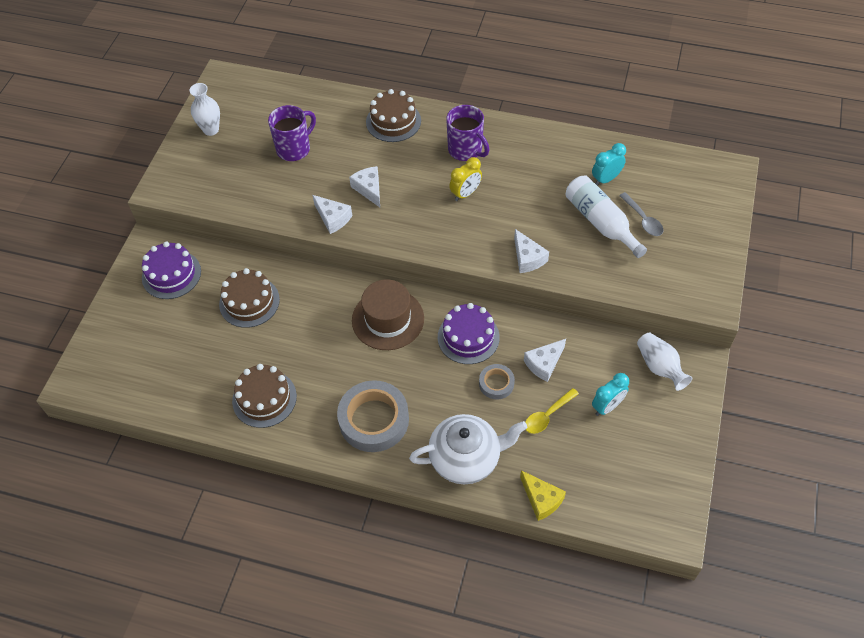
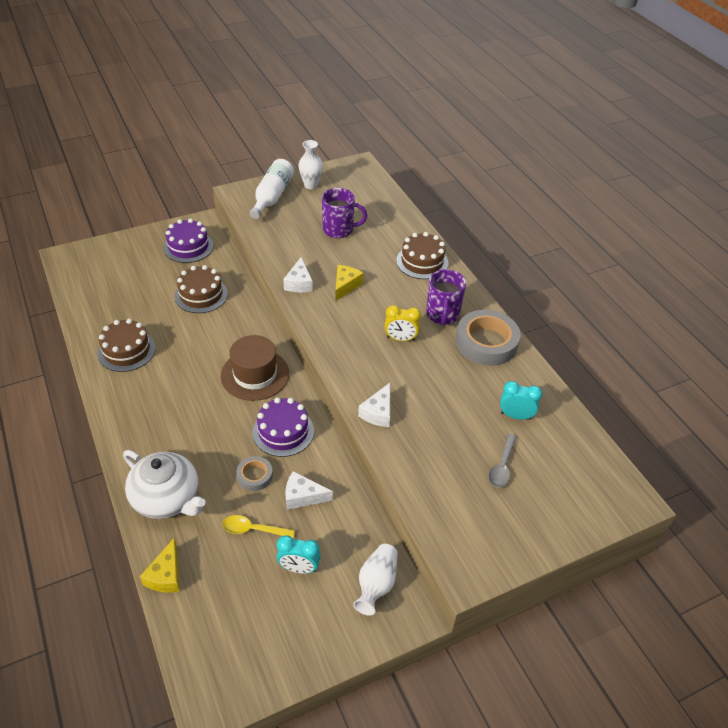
camera: 45 degrees right, 10 degrees down
grey tape [337,380,409,452] -> grey tape moved to [456,310,520,366]
white cheese [349,166,380,207] -> yellow cheese [335,265,364,301]
white bottle [565,175,647,258] -> white bottle moved to [250,159,294,219]

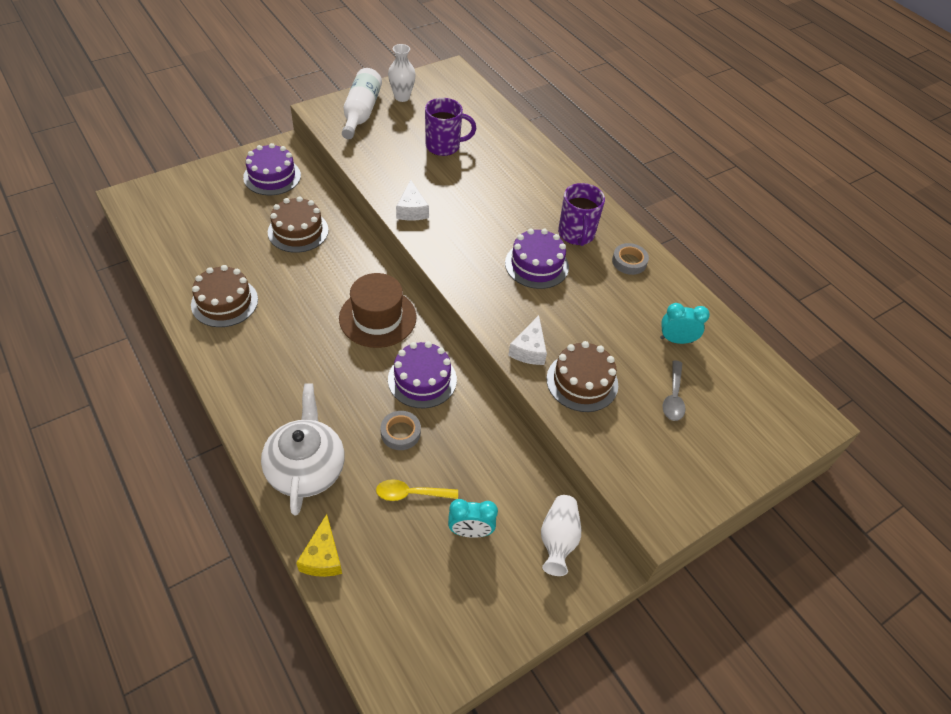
camera: 10 degrees left, 5 degrees up
white teapot [123,450,206,519] -> white teapot turned 120 degrees counterclockwise [261,383,345,515]
white cheese [285,471,333,510] -> none
yellow cheese [335,265,364,301] -> none
yellow clock [385,305,421,341] -> purple cake [505,228,569,289]
brown cake [396,232,449,279] -> brown cake moved to [547,341,618,412]
grey tape [456,310,520,366] -> grey tape [612,243,649,275], size x0.51

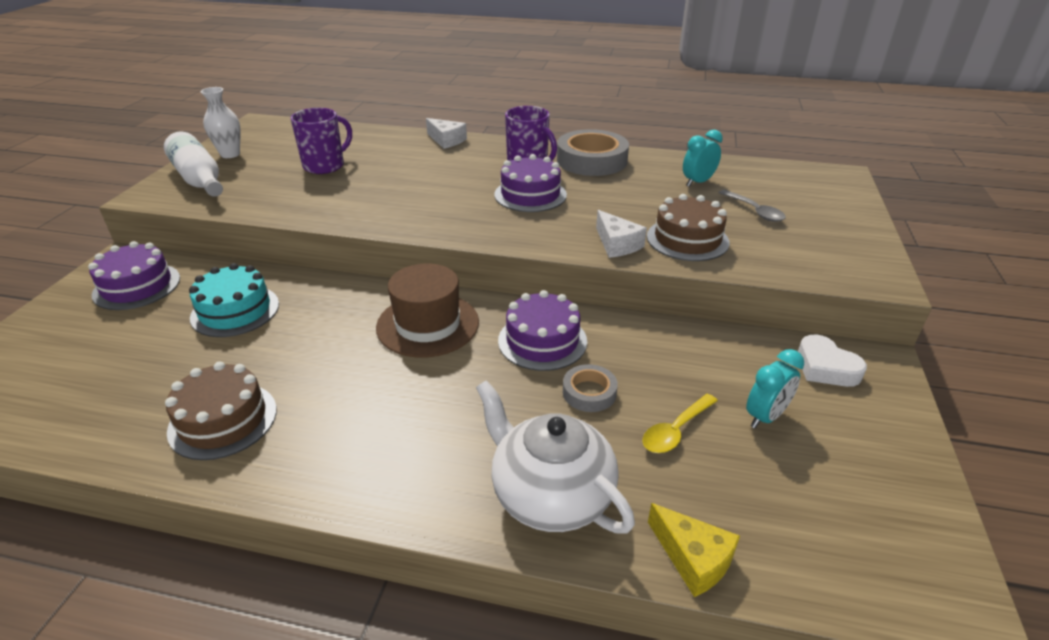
camera: 40 degrees left, 15 degrees down
brown cake [268,196,329,253] -> turquoise cake [189,263,279,337]
white cheese [396,180,429,221] -> white cheese moved to [426,118,467,149]
white vase [541,495,581,576] -> white heart [798,335,867,387]
grey tape [612,243,649,275] -> grey tape [557,129,629,176], size x1.95

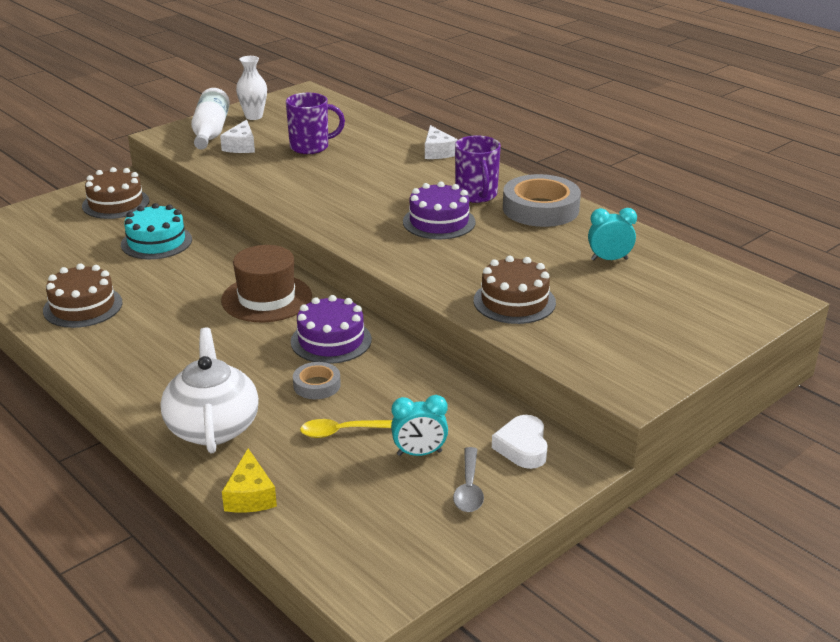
camera: 35 degrees right, 5 degrees down
purple cake [88,241,180,310] -> brown cake [82,167,149,219]
white cheese [596,210,647,258] -> white cheese moved to [220,120,255,153]
grey spoon [719,190,786,222] -> grey spoon moved to [453,447,484,512]

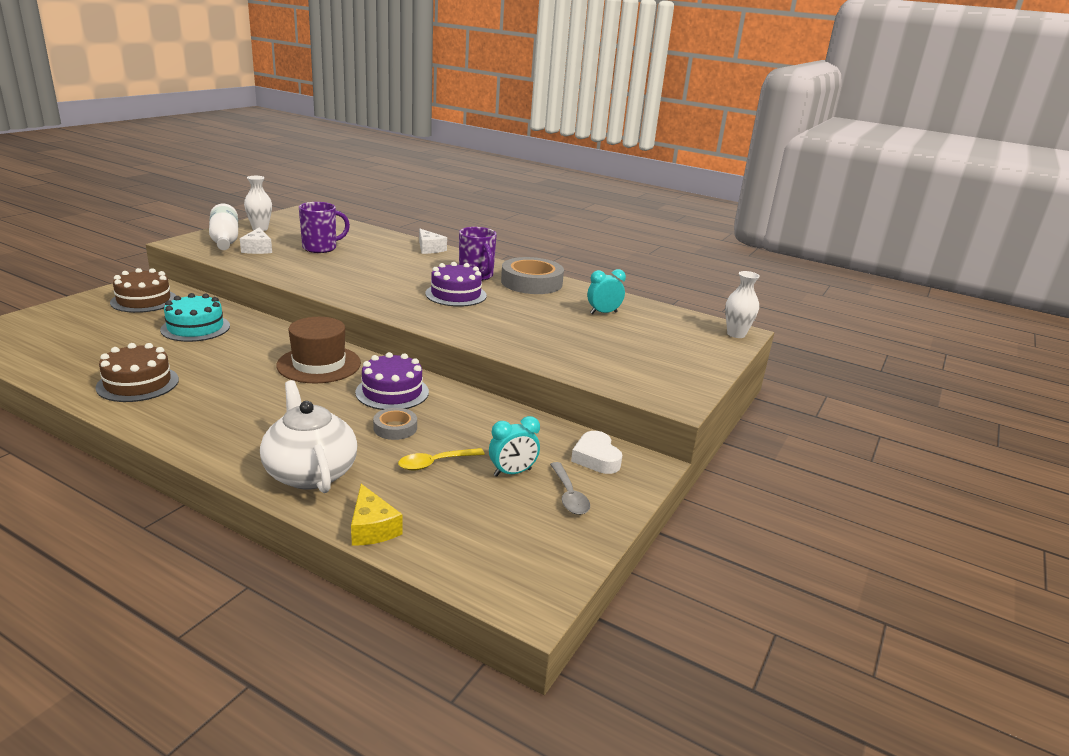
camera: 20 degrees left, 5 degrees down
brown cake [474,256,556,324] -> none
none -> white vase [725,271,760,338]

